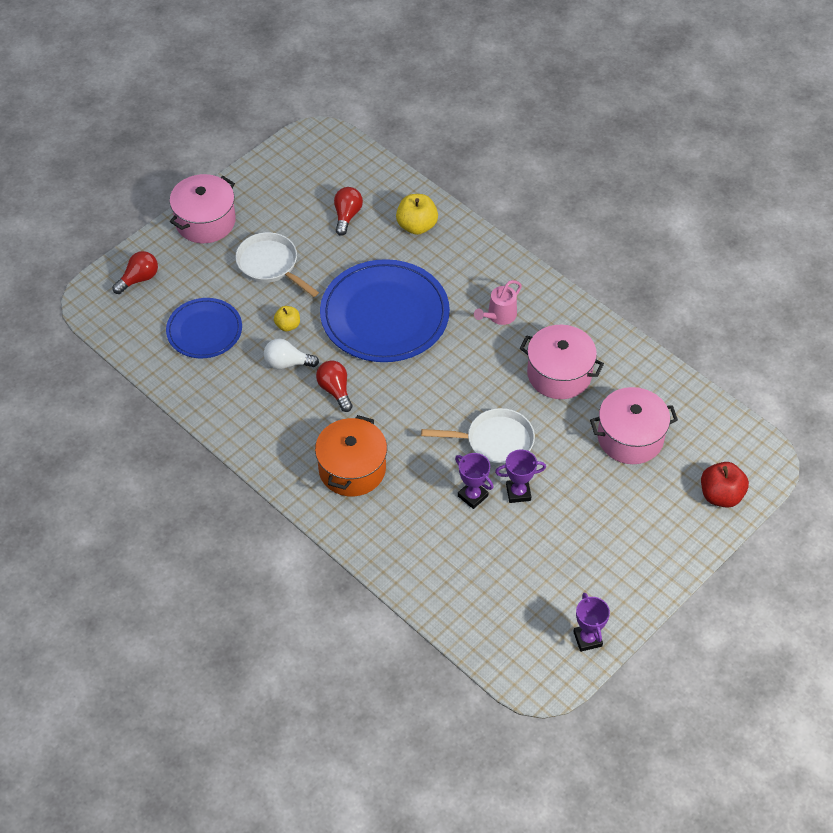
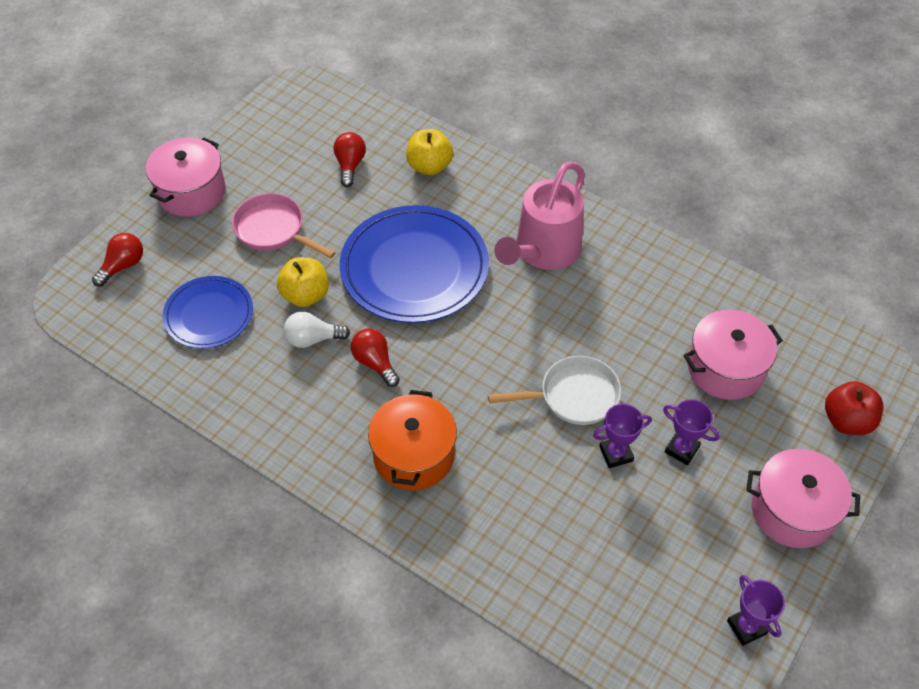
camera: 10 degrees left, 0 degrees up
white pan [235,232,319,297] -> pink pan [232,193,336,259]
yellow apple [274,306,300,331] -> yellow apple [277,257,329,307], size x1.65
purple trophy [455,453,493,509] -> purple trophy moved to [663,399,719,465]
pink watering can [474,280,522,325] -> pink watering can [495,161,585,270], size x2.01
pink pot [520,325,604,399] -> pink pot moved to [746,449,860,548]

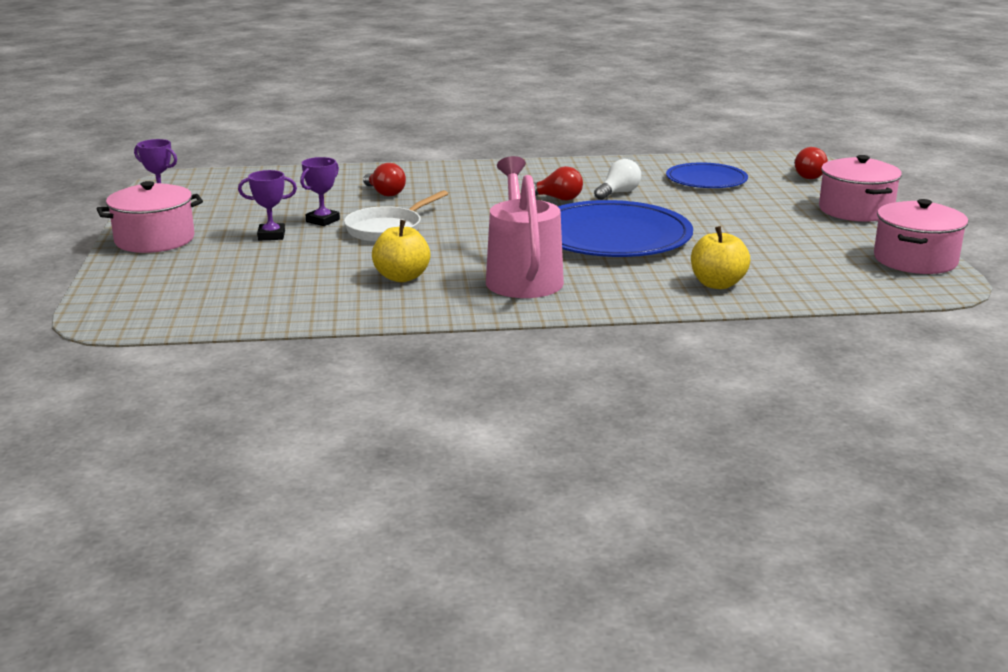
camera: 140 degrees right, 30 degrees down
pink pan [232,193,336,259] -> none
yellow apple [277,257,329,307] -> yellow apple moved to [372,220,431,282]
red light bulb [333,132,366,187] -> red light bulb moved to [363,163,406,196]
orange pot [368,390,457,490] -> none
pink pot [683,310,783,400] -> pink pot moved to [874,199,968,274]
red apple [825,381,884,435] -> none

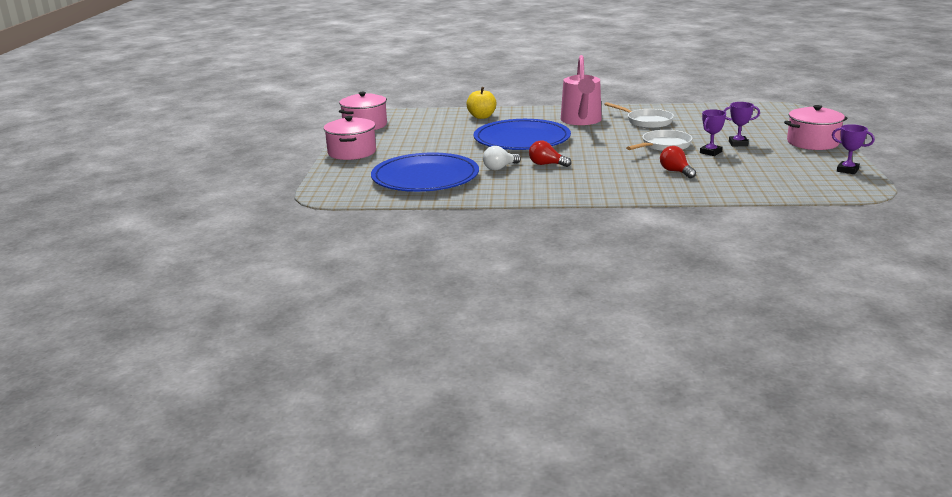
camera: 170 degrees left, 0 degrees up
yellow apple [372,220,431,282] -> white pan [604,102,674,128]
blue plate [666,162,748,188] -> blue plate [371,152,479,192], size x1.71
red light bulb [794,147,828,179] -> none

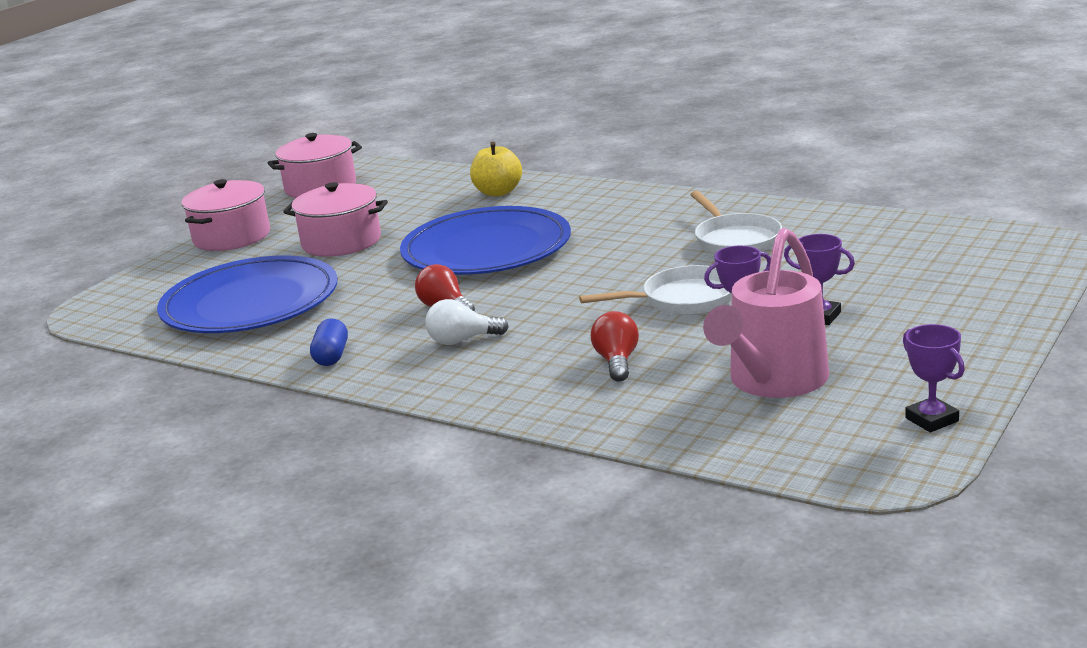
camera: 30 degrees right, 0 degrees up
white light bulb [483,146,521,170] -> white light bulb moved to [425,299,509,345]
pink watering can [561,55,602,125] -> pink watering can moved to [703,228,829,398]
pink pot [784,105,848,150] -> pink pot moved to [283,182,388,257]
none -> blue capsule [310,319,348,366]

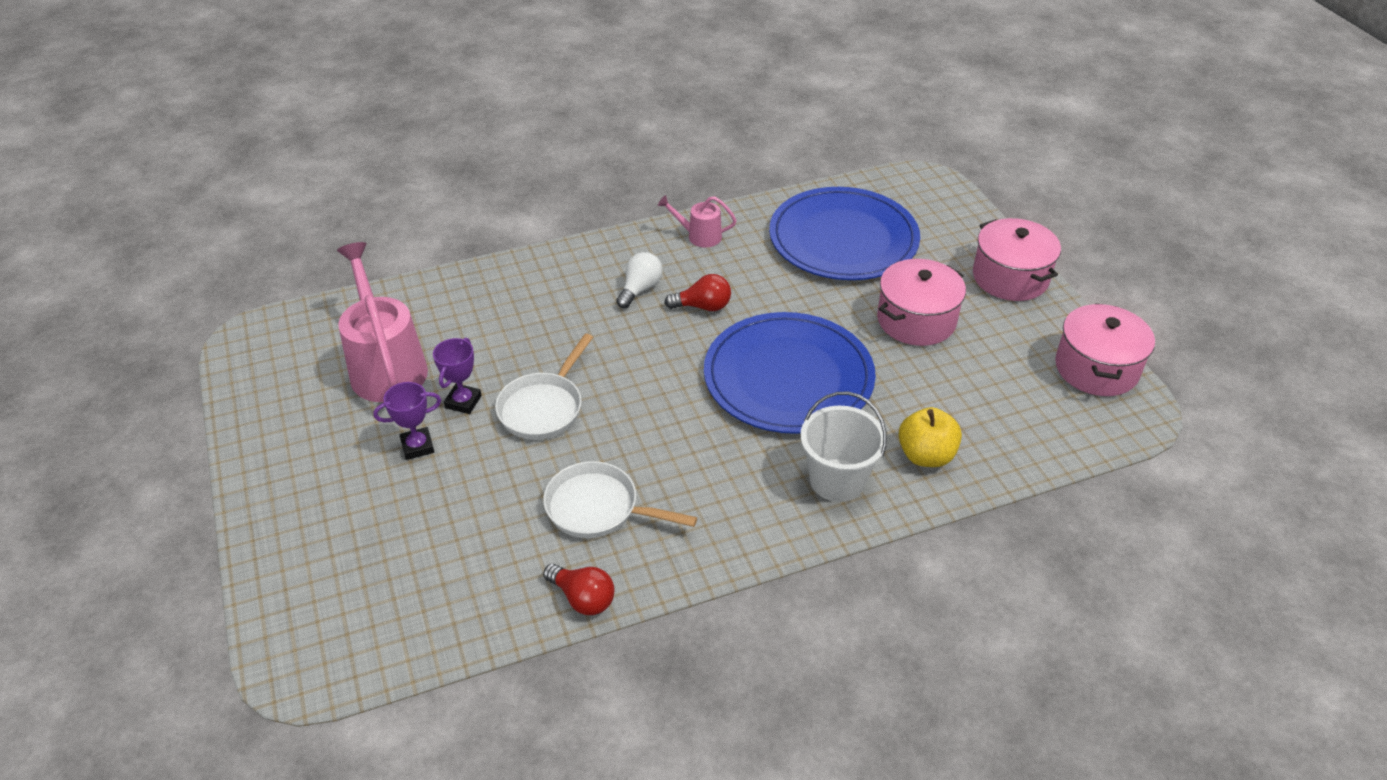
camera: 125 degrees right, 20 degrees up
blue capsule [310,319,348,366] -> pink watering can [658,195,737,247]
red light bulb [591,311,639,382] -> red light bulb moved to [543,564,614,615]
purple trophy [903,324,965,433] -> none
none -> white bucket [800,392,887,502]

